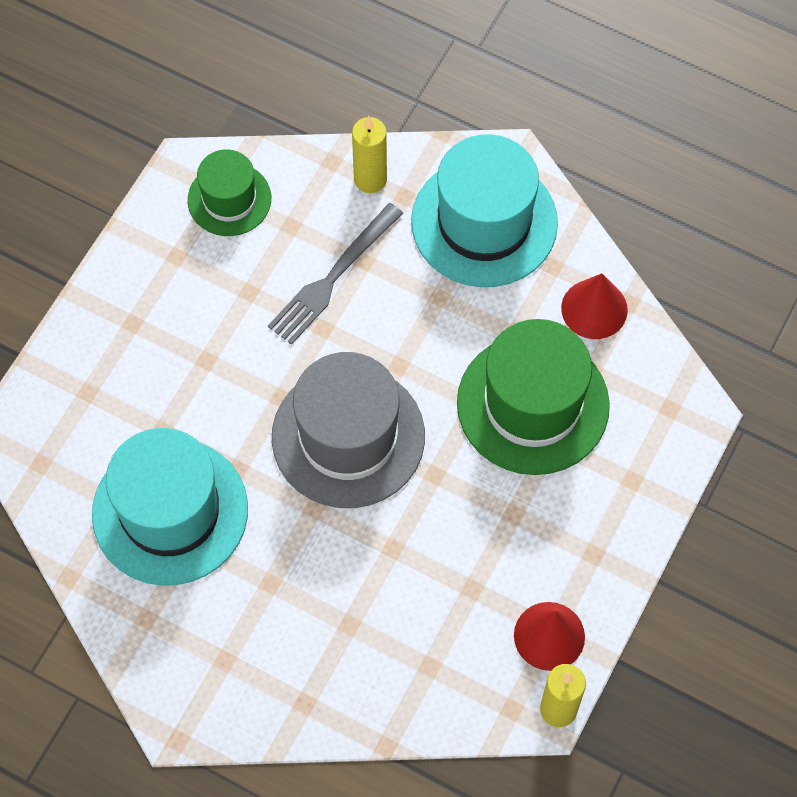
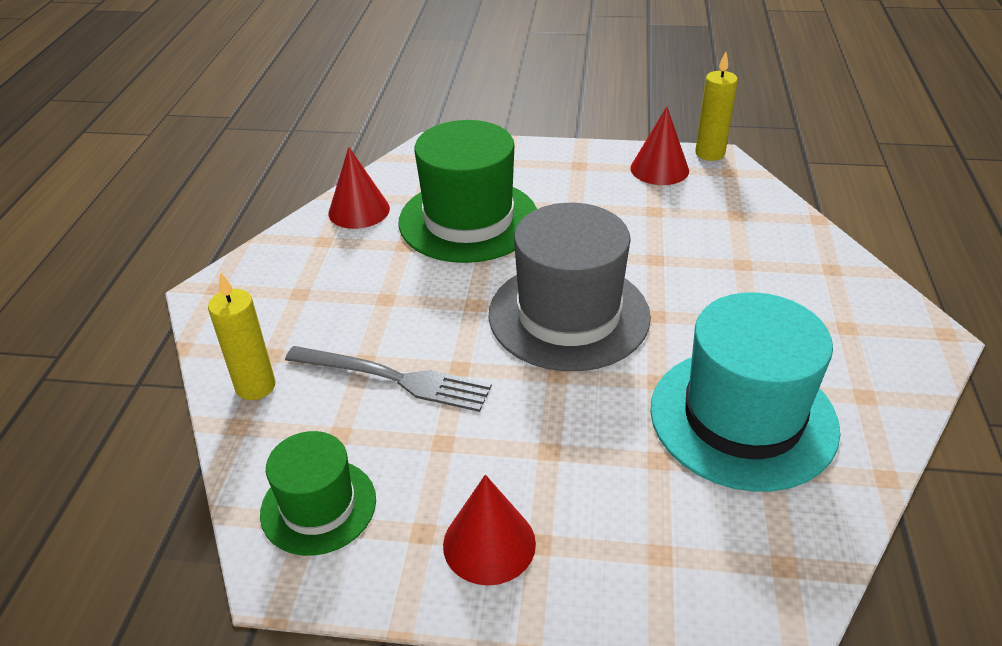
camera: 110 degrees left, 25 degrees down
turquoise hat [411,134,558,287] -> none
none -> red cone [443,475,536,585]

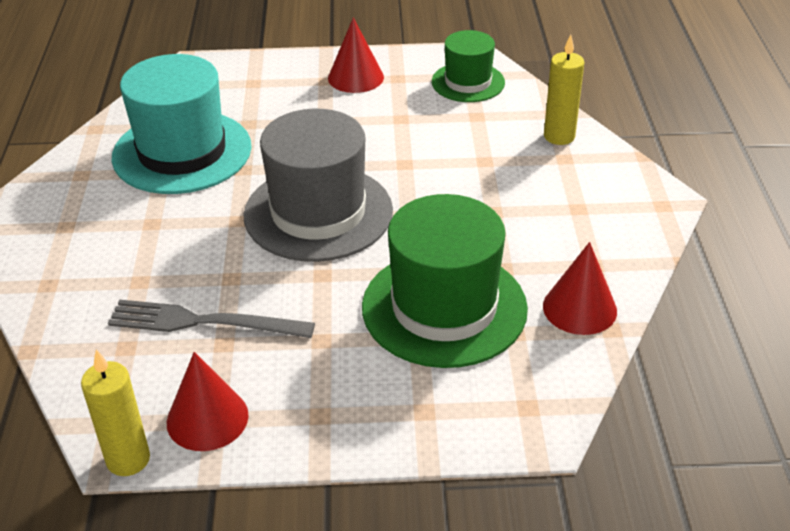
camera: 170 degrees right, 0 degrees up
grey fork [285,346,492,412] -> grey fork moved to [108,300,315,338]

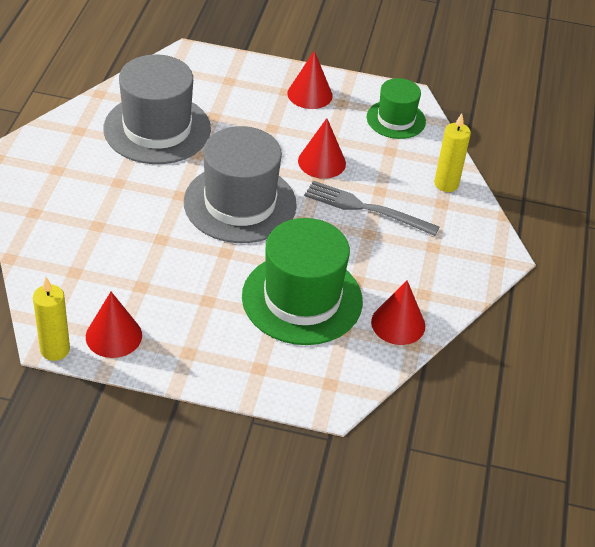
camera: 10 degrees right, 5 degrees up
grey fork [108,300,315,338] -> grey fork moved to [304,181,439,236]
turquoise hat [111,54,252,194] -> grey hat [103,55,211,164]
none -> red cone [298,118,346,179]

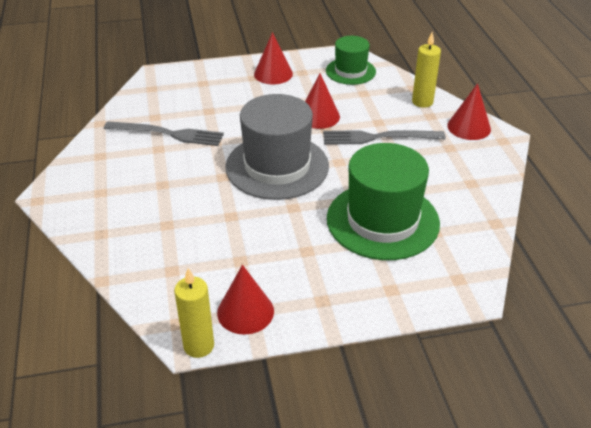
camera: 20 degrees left, 5 degrees down
grey hat [103,55,211,164] -> grey fork [104,121,224,146]
red cone [371,280,425,345] -> red cone moved to [447,83,491,140]

